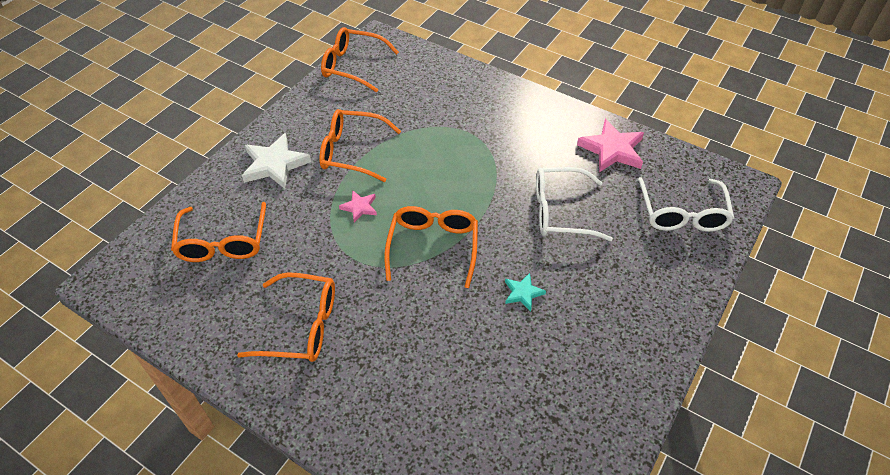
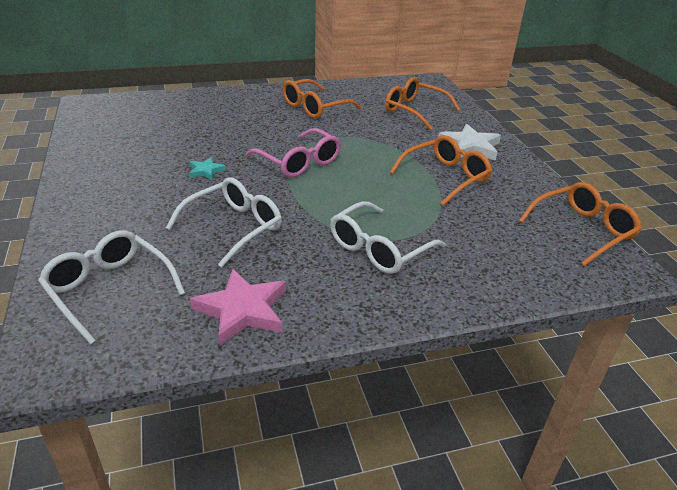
camera: 130 degrees right, 15 degrees down
pink star [339,190,377,223] -> none
orange glasses [384,206,478,288] -> pink glasses [246,128,341,177]
none -> white glasses [330,201,446,274]

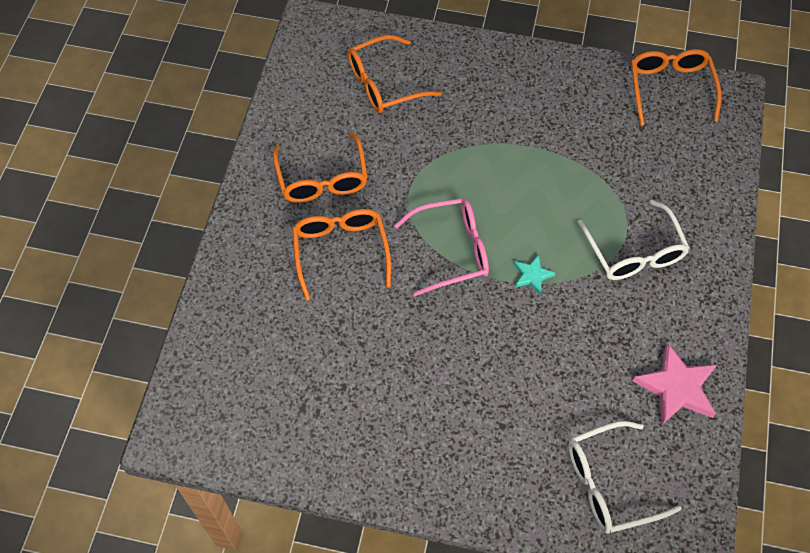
camera: 60 degrees left, 25 degrees up
white glasses [166,177,282,268] -> none
turquoise star [189,157,226,180] -> turquoise star moved to [514,255,556,295]
orange glasses [390,135,492,206] -> orange glasses moved to [292,209,391,301]
white star [438,124,501,161] -> none

